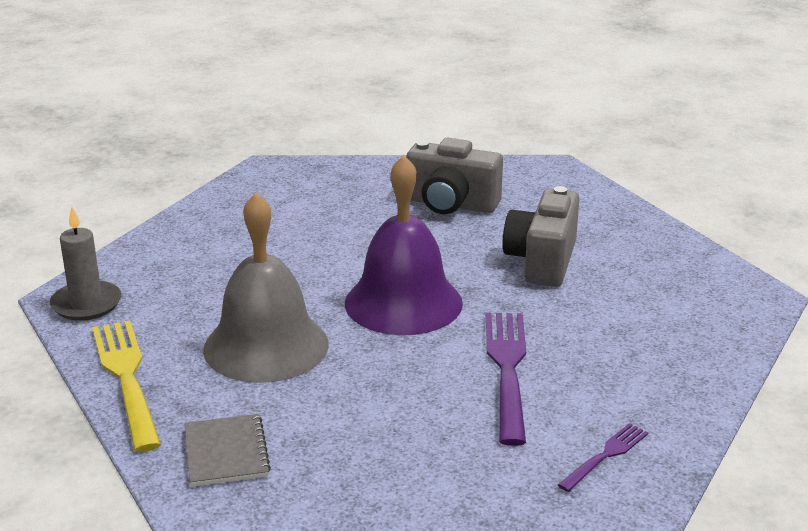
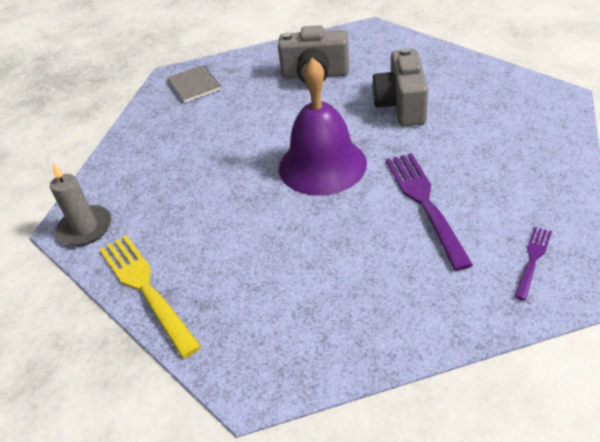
camera: 10 degrees left, 15 degrees up
grey notebook [184,414,271,487] -> grey notebook moved to [167,65,221,103]
grey bell [203,193,329,383] -> none

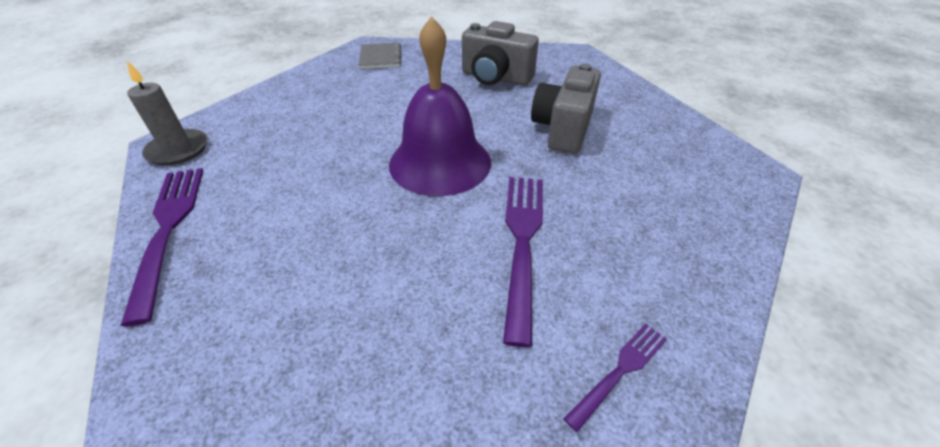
camera: 15 degrees right, 0 degrees up
yellow fork [99,235,201,358] -> purple fork [120,168,204,327]

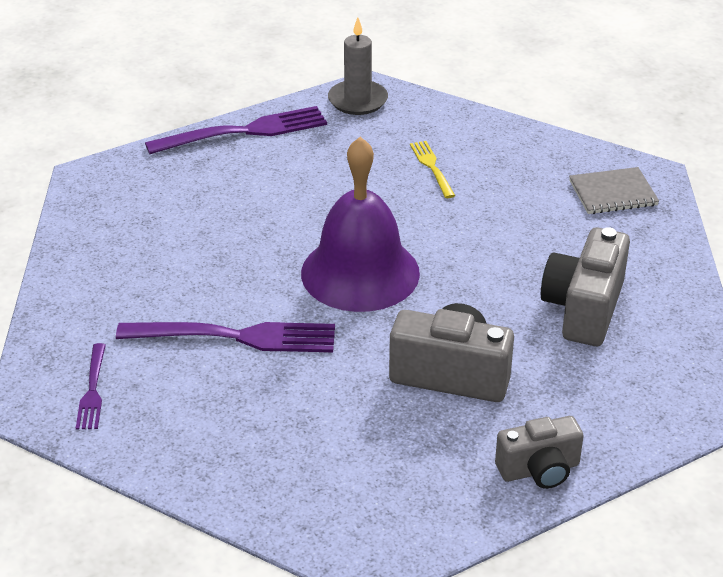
camera: 85 degrees right, 5 degrees down
purple fork [564,324,667,432] -> purple fork turned 45 degrees clockwise [76,343,106,430]
none -> yellow fork [410,141,455,198]
none -> grey camera [495,416,584,489]

